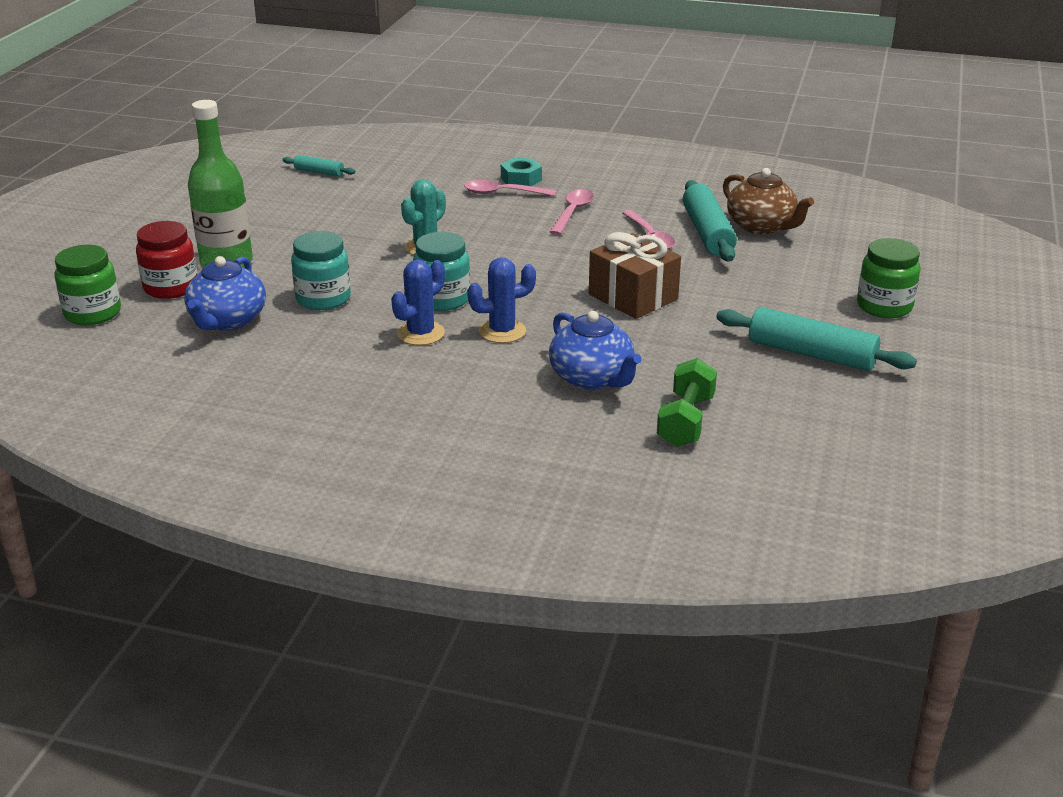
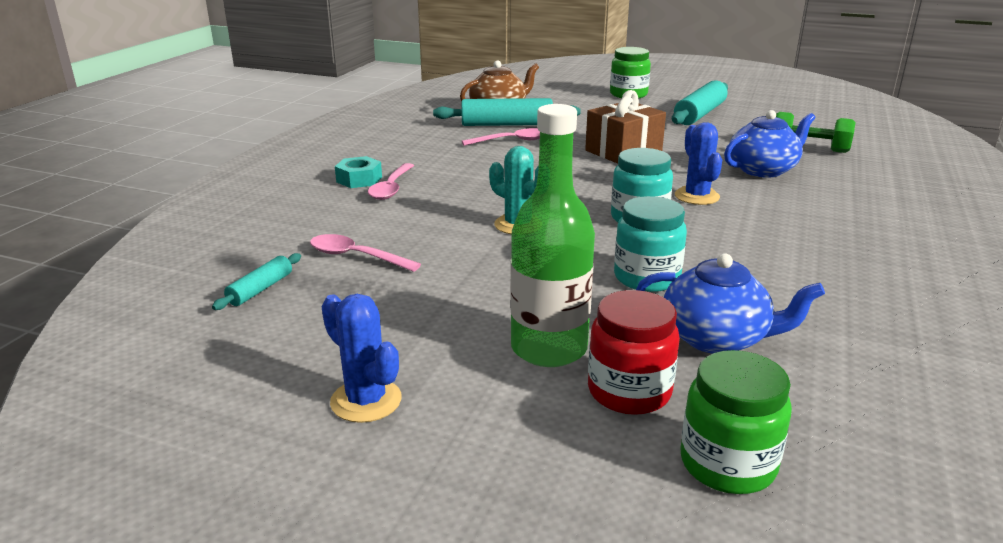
camera: 85 degrees left, 5 degrees down
blue cactus [391,260,445,345] -> blue cactus moved to [321,294,402,423]
pink spoon [550,189,594,235] -> pink spoon moved to [310,234,421,272]

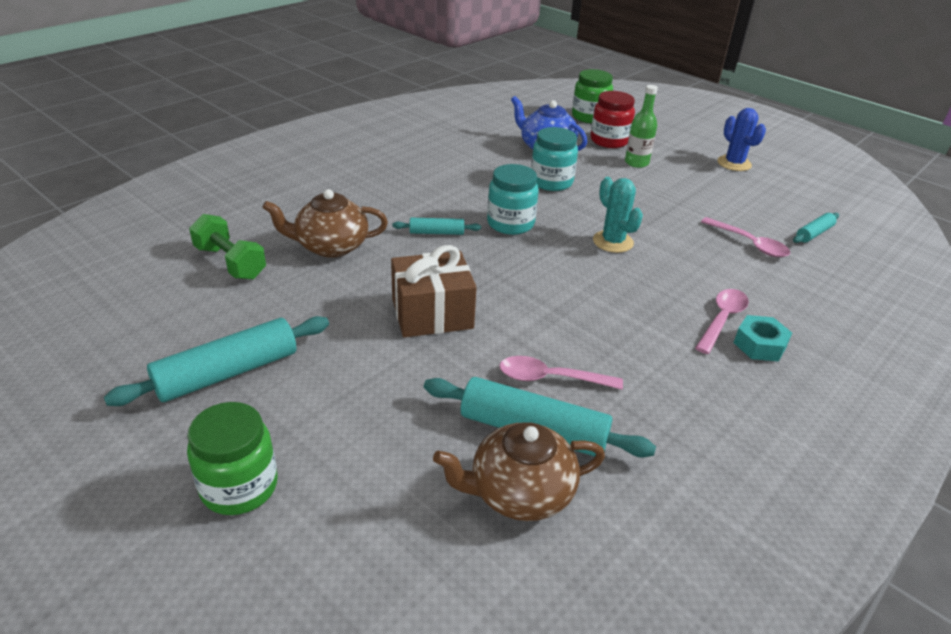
camera: 160 degrees left, 10 degrees up
green bottle [510,104,595,367] -> green bottle [625,85,658,168], size x0.60
blue cactus [675,122,722,205] -> turquoise rolling pin [393,218,481,235]
blue teapot [724,110,815,178] -> brown teapot [262,189,388,258]

